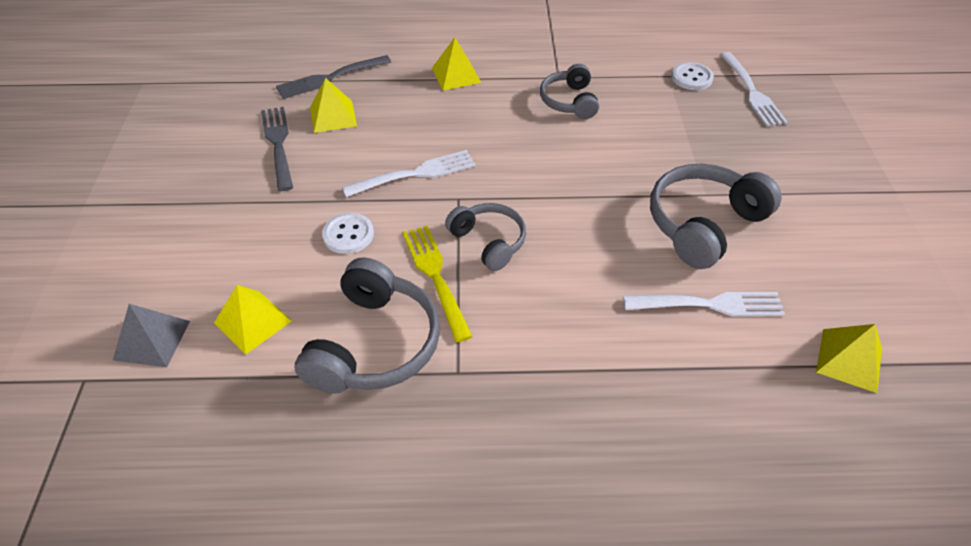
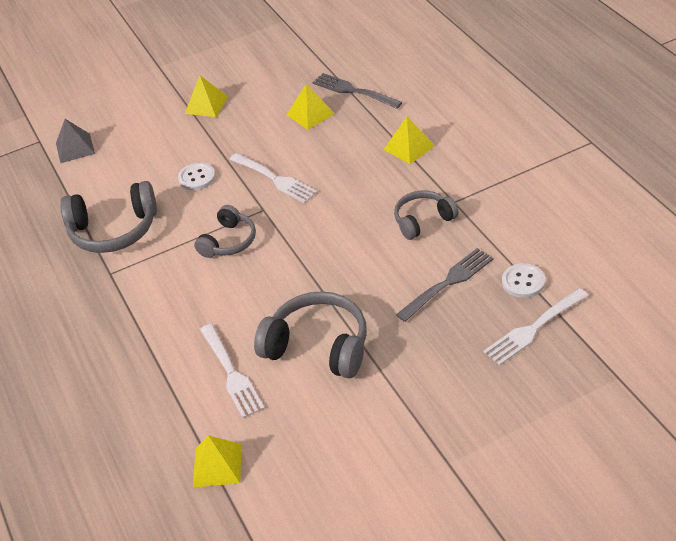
camera: 70 degrees right, 5 degrees down
yellow pyramid [214,285,292,354] -> yellow pyramid moved to [185,75,228,117]
grey fork [261,107,293,191] -> grey fork moved to [396,248,493,322]
yellow fork [402,226,473,342] -> none

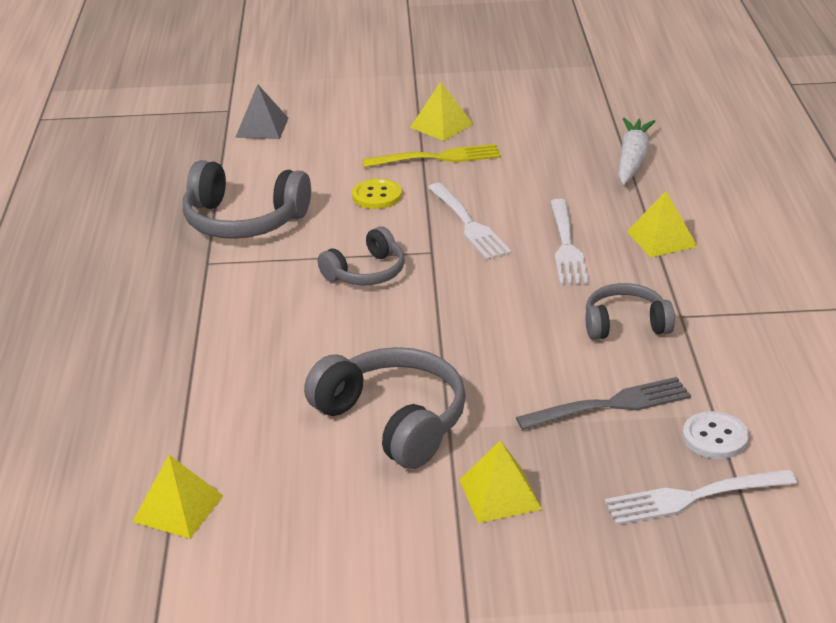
camera: 20 degrees right, 10 degrees down
white button [178,162,215,190] -> yellow button [352,178,402,209]
white fork [200,324,265,418] -> white fork moved to [550,199,589,285]
yellow pyramid [287,84,335,130] -> yellow pyramid moved to [459,440,542,523]
grey fork [312,73,402,109] -> white carrot [618,118,656,185]
none -> yellow fork [362,144,501,168]

